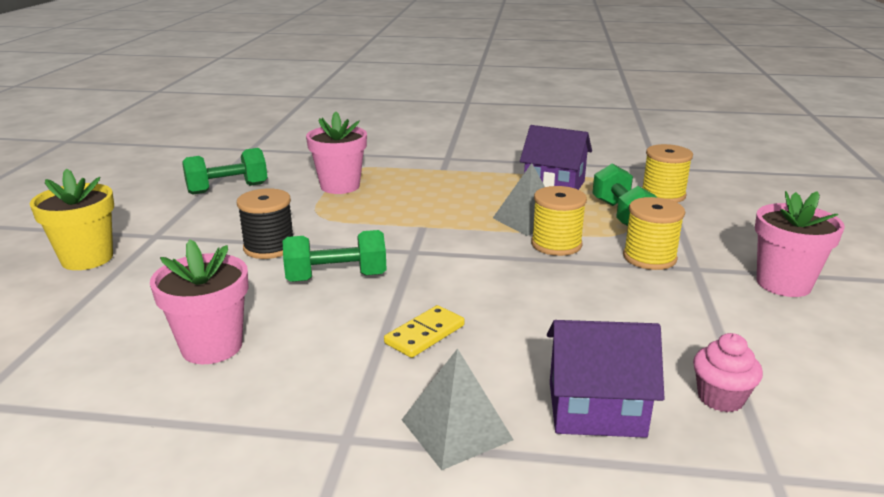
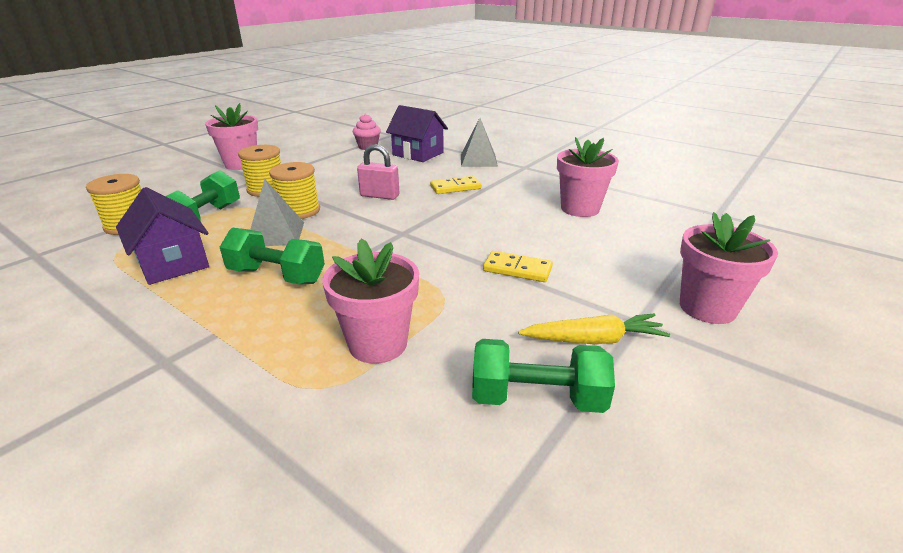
camera: 150 degrees left, 5 degrees up
yellow flower pot [30,169,114,270] -> pink flower pot [680,212,778,324]
black spool [237,189,293,259] -> yellow domino [483,251,553,282]
green dumbbell [283,230,387,282] -> green dumbbell moved to [220,228,325,285]
none -> pink padlock [357,144,400,200]
none -> yellow carrot [518,314,670,344]

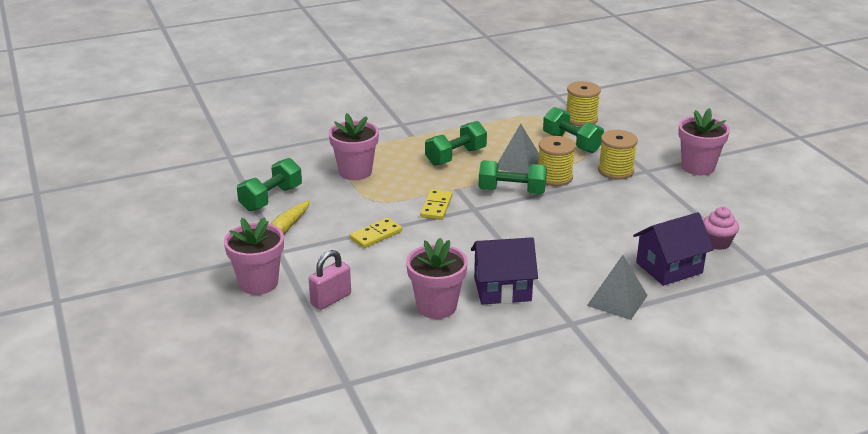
camera: 120 degrees right, 0 degrees up
purple house [116,187,209,285] -> purple house moved to [471,237,538,305]
pink padlock [357,144,400,200] -> pink padlock moved to [309,250,351,310]
yellow domino [430,176,481,194] -> yellow domino moved to [420,189,452,220]
none -> green dumbbell [479,160,547,194]

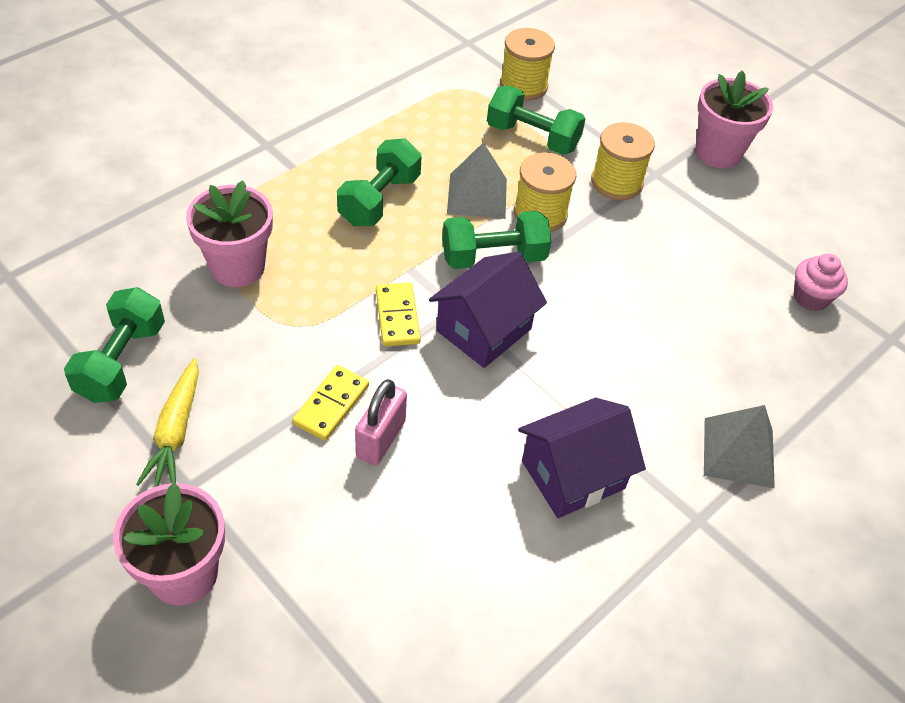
camera: 25 degrees left, 20 degrees up
pink padlock [309,250,351,310] -> pink padlock moved to [355,379,407,465]
pink flower pot [406,238,468,319] -> none
purple house [633,212,714,286] -> purple house moved to [429,252,547,368]

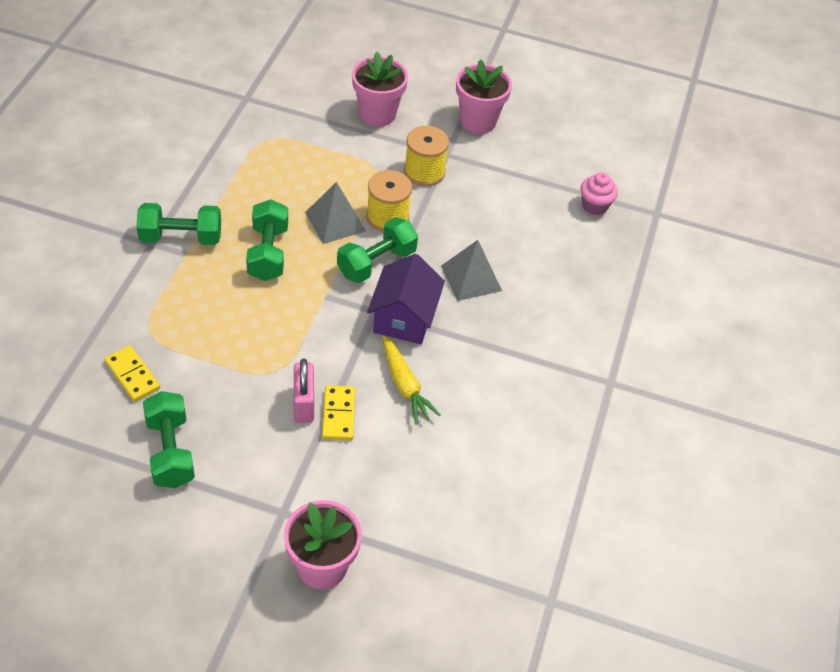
camera: 30 degrees left, 0 degrees up
yellow carrot [136,358,199,487] -> yellow carrot moved to [382,335,441,425]
pink flower pot [186,181,273,287] -> pink flower pot moved to [352,52,408,127]
pink padlock [355,379,407,465] -> pink padlock moved to [294,359,314,423]
yellow domino [376,283,421,346] -> yellow domino moved to [104,345,160,402]
green dumbbell [487,85,586,155] -> green dumbbell moved to [137,203,221,245]
yellow spool [500,28,555,101] -> none
purple house [518,398,646,518] -> none
grey pyramid [704,405,775,488] -> grey pyramid moved to [441,240,502,301]

